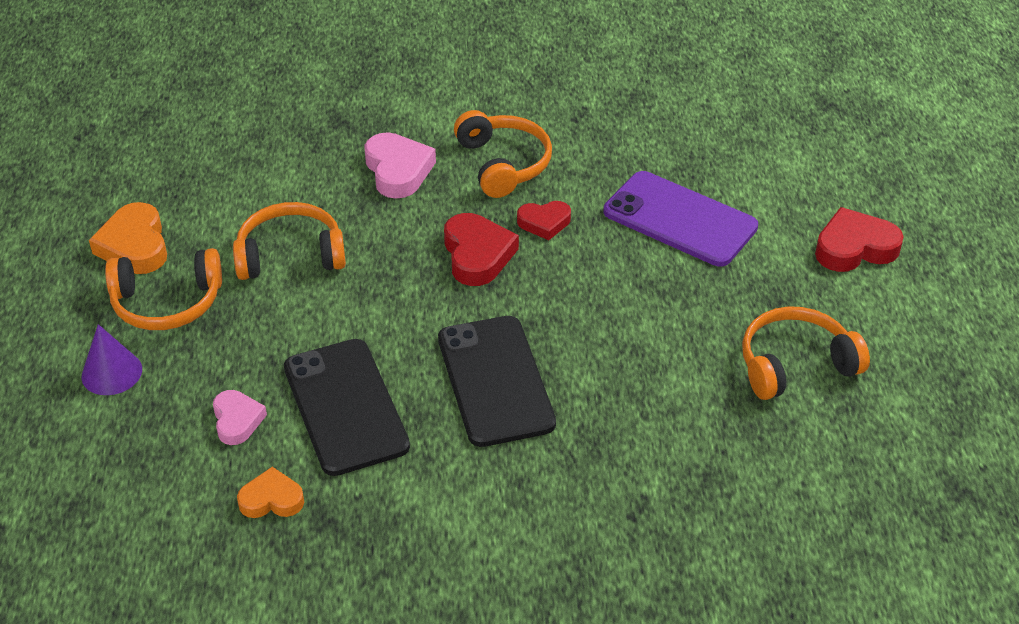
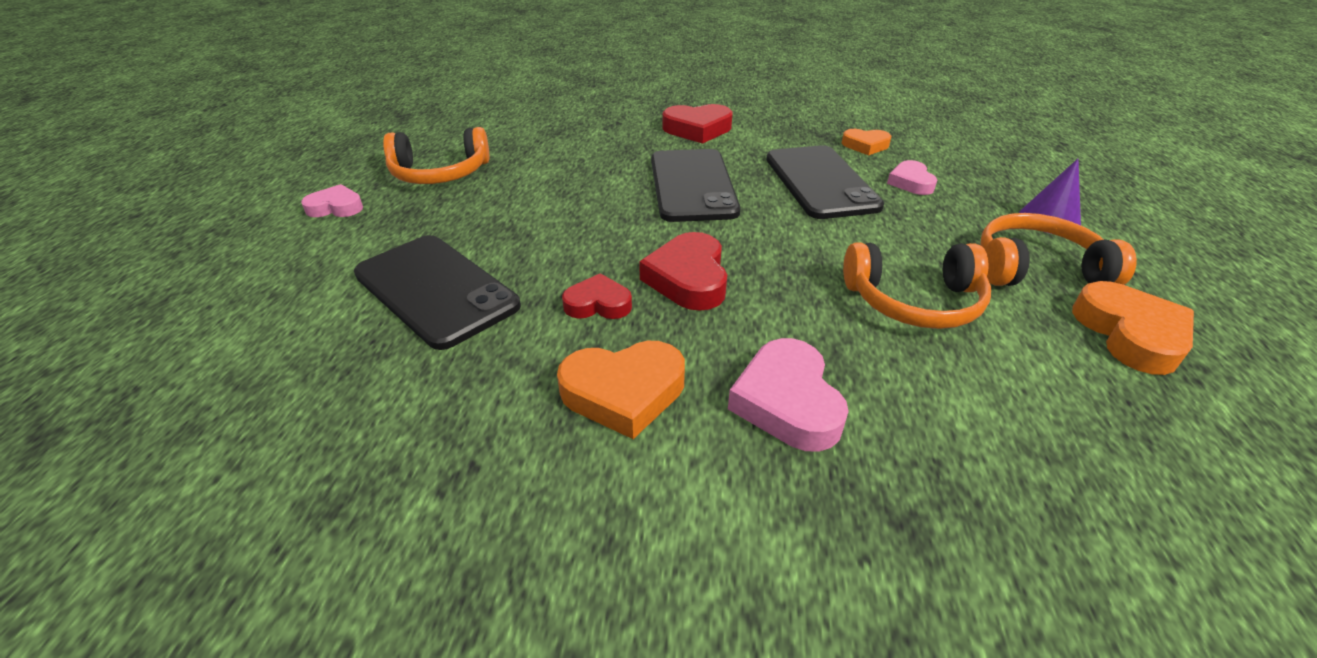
camera: 170 degrees left, 5 degrees down
orange headphones [454,110,552,198] -> orange heart [557,341,685,439]
purple phone [604,171,758,267] -> black phone [354,235,521,350]
red heart [815,207,904,272] -> red heart moved to [662,104,733,144]
none -> pink heart [301,184,363,217]

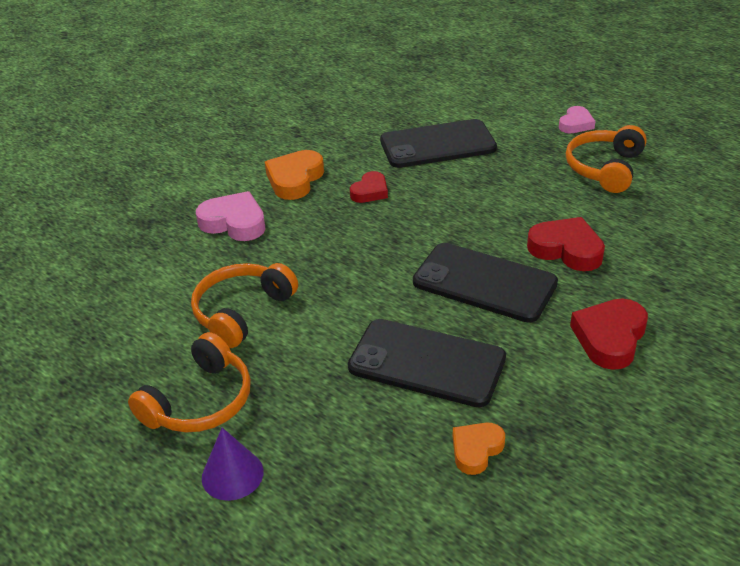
camera: 125 degrees right, 0 degrees up
red heart [639,232,727,311] -> red heart moved to [527,217,605,271]
pink heart [887,160,937,195] -> none
orange heart [1072,281,1194,375] -> none

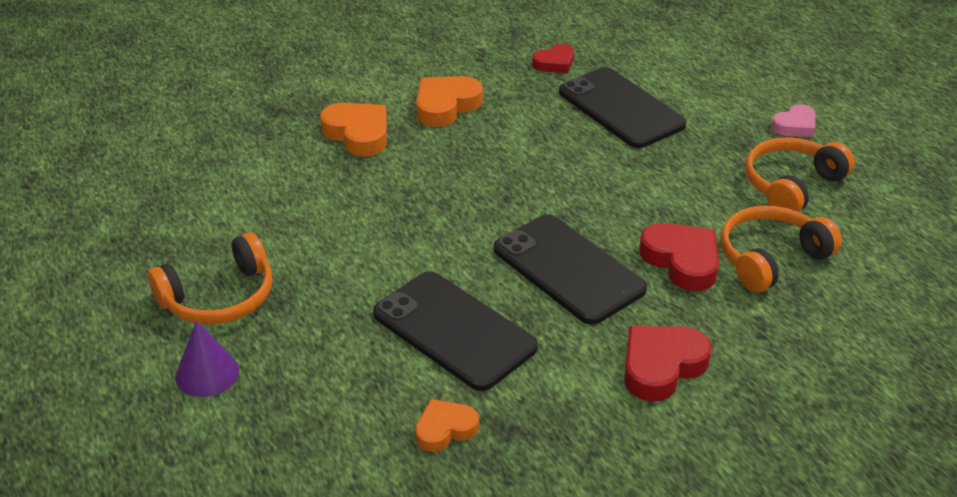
camera: 20 degrees right, 0 degrees up
orange headphones [191,263,298,348] -> orange headphones moved to [721,205,842,292]
pink heart [196,191,266,241] -> orange heart [320,103,387,157]
red heart [350,171,388,203] -> red heart moved to [532,44,574,73]
black phone [380,119,497,168] -> black phone turned 45 degrees clockwise [559,67,686,148]

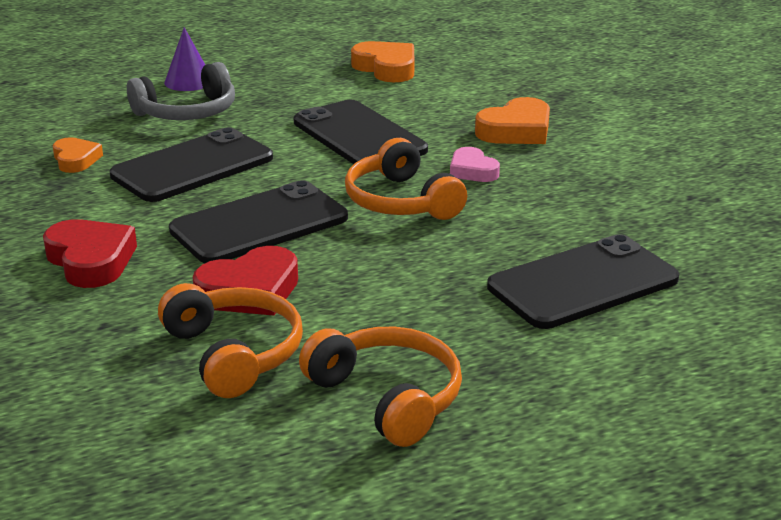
camera: 95 degrees right, 10 degrees down
orange headphones [148,232,272,325] -> orange headphones moved to [345,138,467,220]
orange heart [416,76,483,127] -> orange heart moved to [351,41,414,82]
red heart [532,44,574,73] -> none
pink heart [771,104,815,137] -> pink heart moved to [450,147,500,182]
none -> grey headphones [127,62,235,120]
none -> black phone [294,100,428,164]

